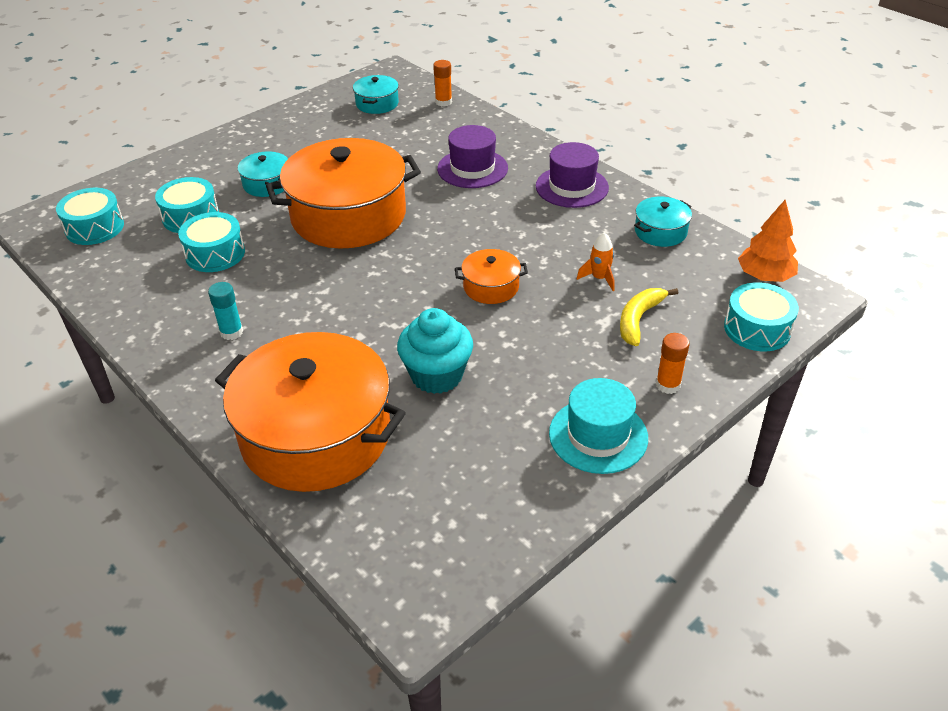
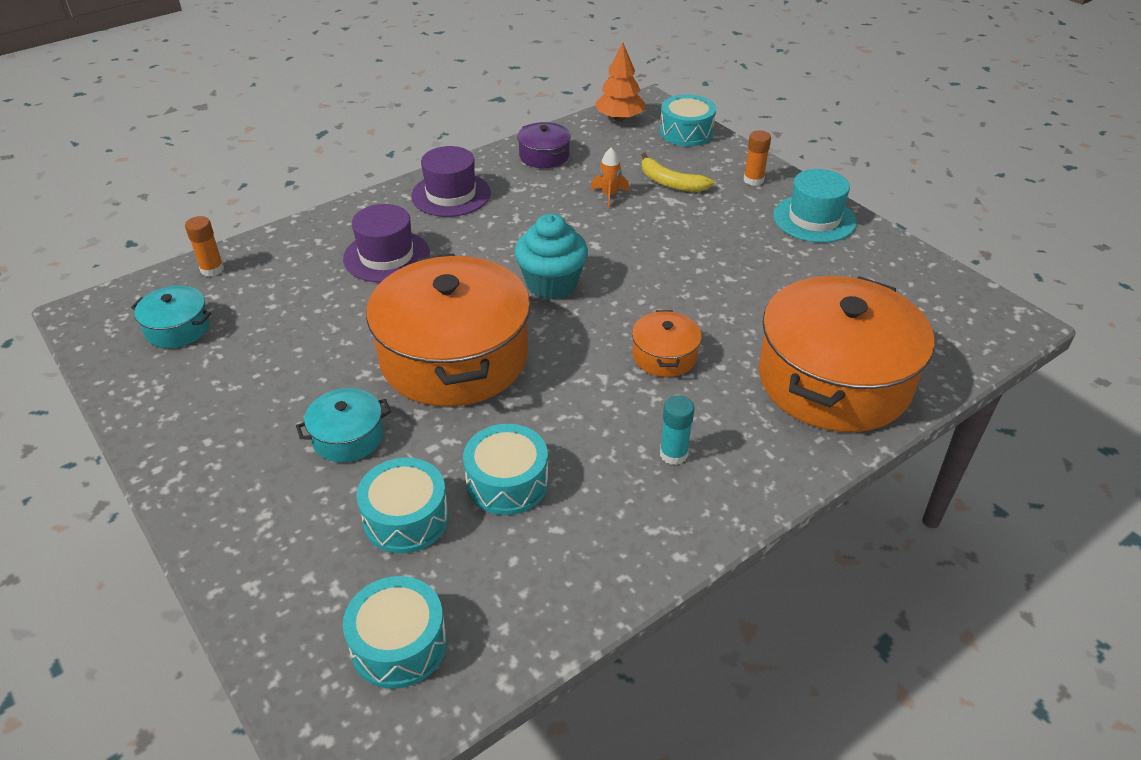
camera: 85 degrees left, 0 degrees up
turquoise cupcake [397,308,473,394] -> turquoise cupcake moved to [515,213,588,300]
orange pot [455,249,528,304] -> orange pot moved to [632,310,702,377]
turquoise pot [634,197,692,247] -> purple pot [517,122,571,168]

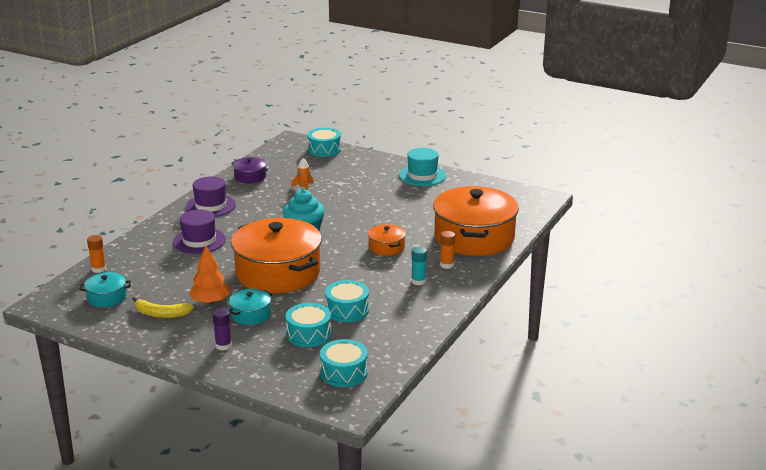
camera: 25 degrees left, 15 degrees down
orange tree [595,43,646,121] -> orange tree moved to [189,246,230,304]
yellow banana [641,153,714,192] -> yellow banana moved to [132,297,194,318]
orange glue stick [744,130,771,186] -> orange glue stick moved to [440,231,455,269]
none -> purple glue stick [212,308,232,351]

